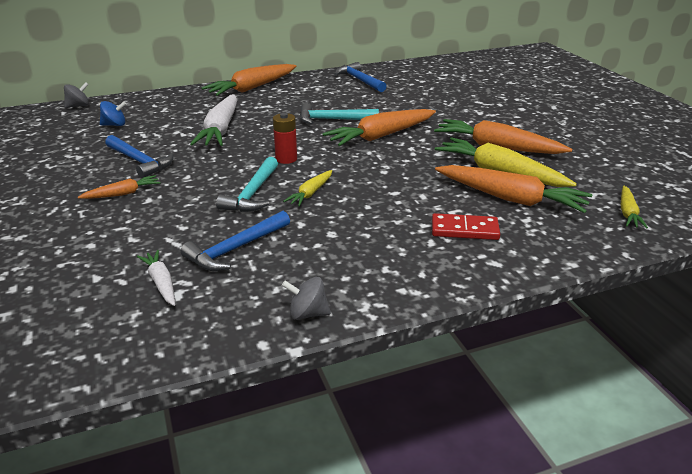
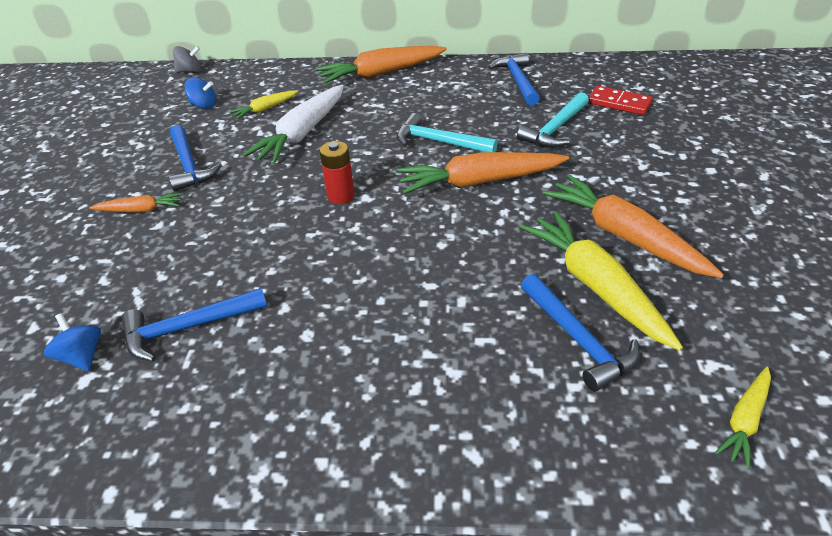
camera: 25 degrees right, 10 degrees up
white carrot [137,250,175,306] -> blue spinning top [44,313,101,371]
turquoise hammer [216,157,278,212] -> turquoise hammer moved to [517,92,589,148]
grey spinning top [282,277,331,320] -> none
yellow carrot [283,170,332,206] -> yellow carrot moved to [229,90,298,119]
red domino [432,213,500,240] -> red domino moved to [588,86,653,115]
orange carrot [435,165,592,213] -> blue hammer [521,274,640,392]

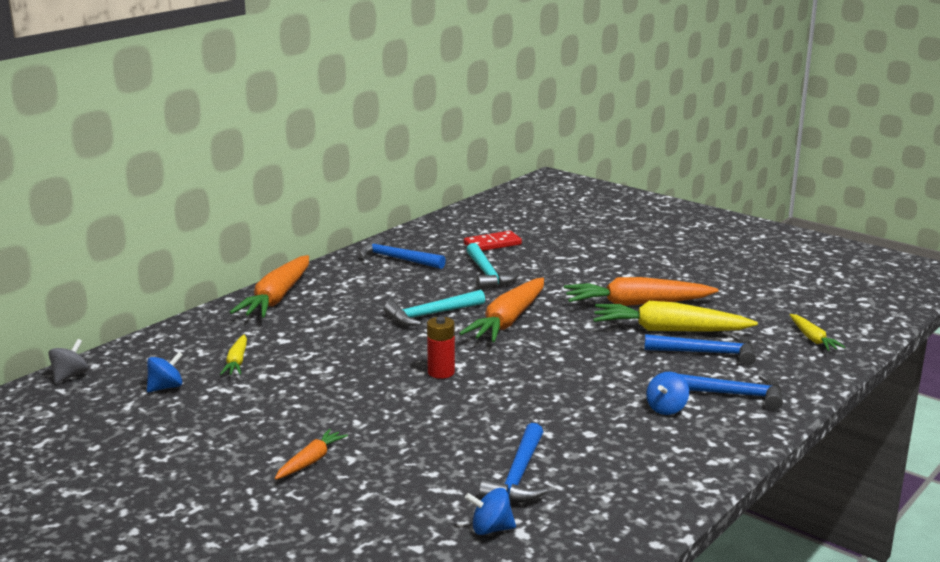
camera: 55 degrees left, 20 degrees down
blue hammer [169,125,222,192] -> blue hammer moved to [679,374,783,410]
white carrot [243,85,344,164] -> none
none -> blue spinning top [646,372,689,415]

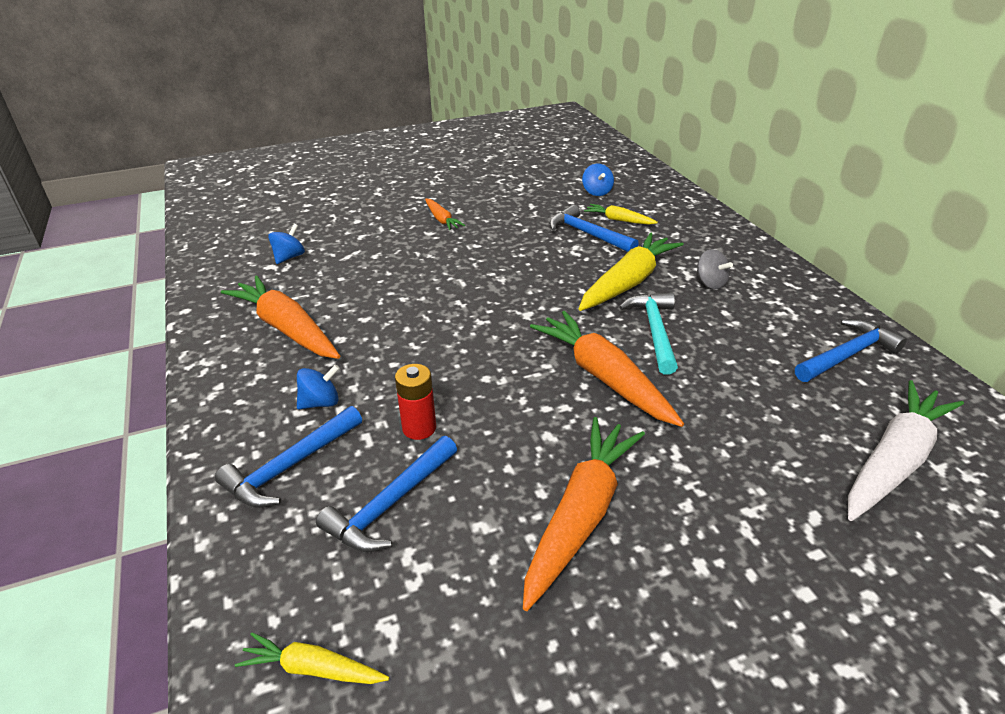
camera: 120 degrees right, 15 degrees up
grey spinning top [48,339,88,383] -> grey spinning top moved to [696,249,733,289]
orange carrot [230,255,309,318] -> orange carrot moved to [221,275,340,359]
red battery [427,317,455,379] -> red battery moved to [395,364,436,440]
red domino [464,231,522,251] -> white carrot [848,380,964,521]
turquoise hammer [466,243,520,290] -> none
blue hammer [479,423,548,503] -> blue hammer moved to [549,205,639,252]
yellow carrot [593,301,758,332] -> yellow carrot moved to [579,233,684,311]
blue spinning top [646,372,689,415] -> blue spinning top turned 90 degrees clockwise [297,364,340,409]

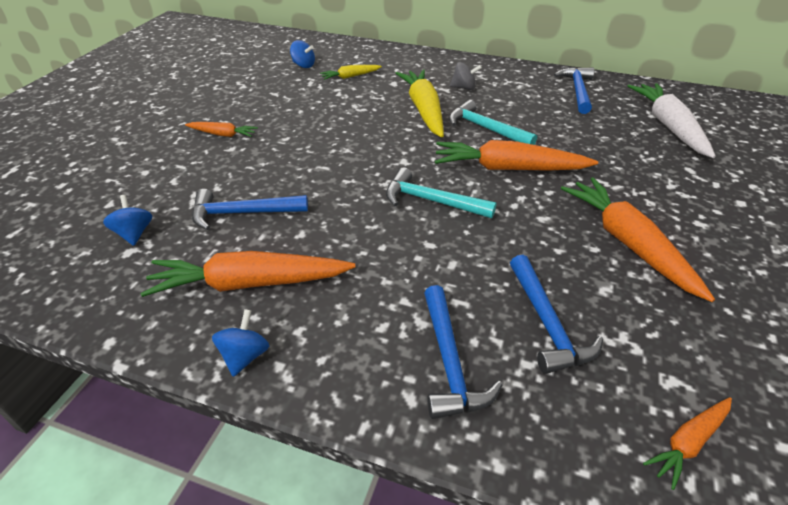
camera: 50 degrees left, 5 degrees up
yellow carrot [235,633,389,684] -> orange carrot [643,397,732,490]
blue spinning top [297,364,340,409] -> blue spinning top moved to [212,309,269,377]
red battery [395,364,436,440] -> none
blue hammer [549,205,639,252] -> blue hammer moved to [192,189,308,230]
none -> turquoise hammer [386,167,497,218]

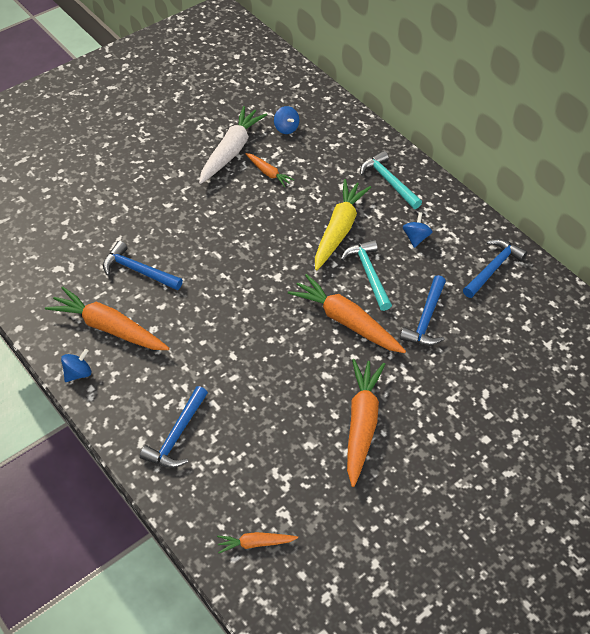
camera: 30 degrees right, 10 degrees up
blue spinning top [103,195,152,246] -> blue spinning top moved to [403,212,433,248]
orange carrot [185,122,258,137] -> orange carrot moved to [245,153,294,187]
yellow carrot [320,65,382,80] -> none
turquoise hammer [386,167,497,218] -> turquoise hammer moved to [360,151,422,209]
grey spinning top [450,62,482,90] -> none
blue hammer [510,255,603,374] -> blue hammer moved to [400,275,446,346]
white carrot [627,83,716,158] -> white carrot moved to [199,106,267,184]

